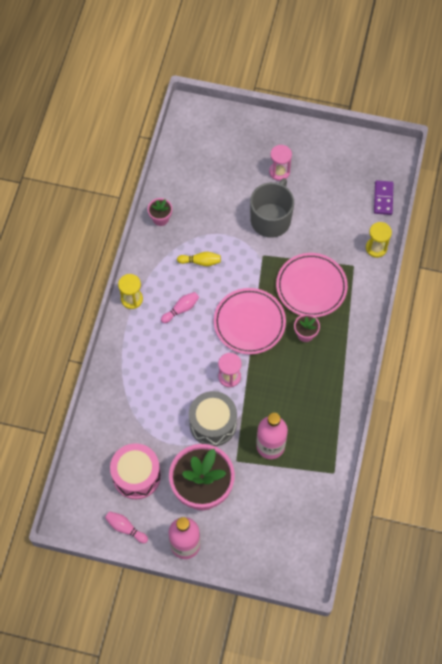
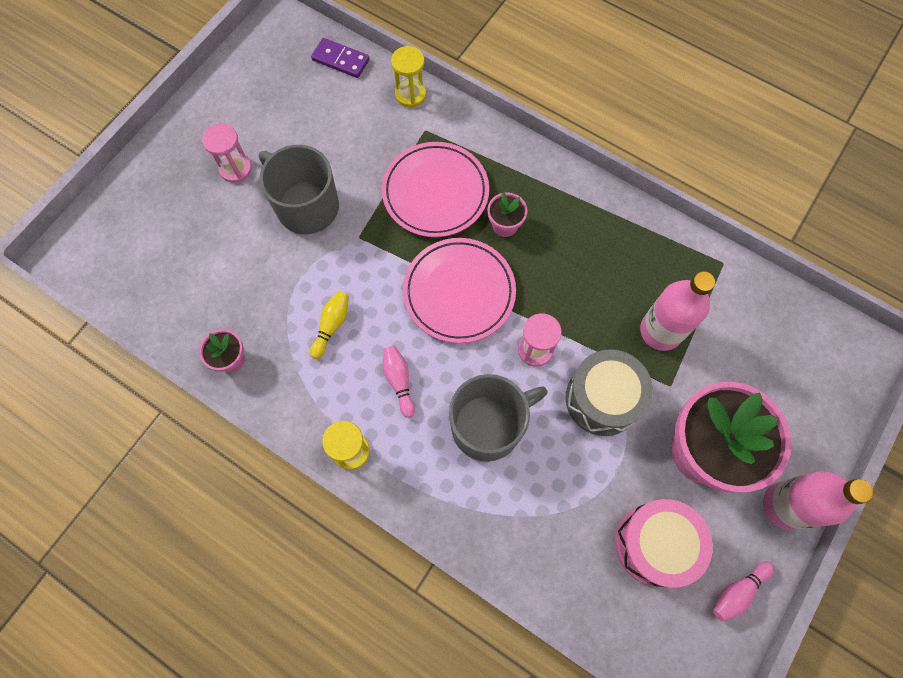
camera: 70 degrees left, 5 degrees up
none -> grey mug [449,374,548,462]

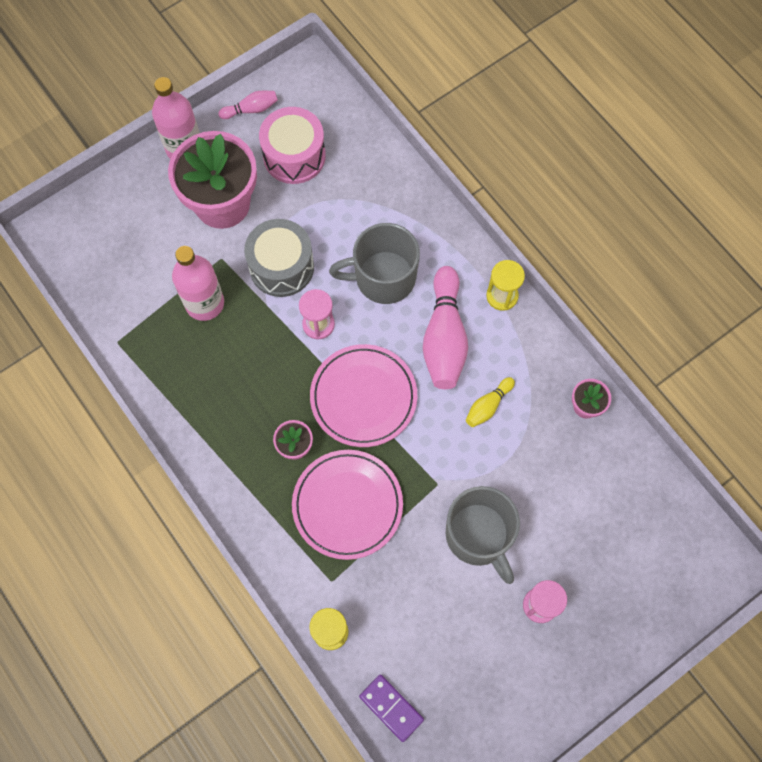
camera: 160 degrees left, 0 degrees up
pink bowling pin [383,346,415,418] -> pink bowling pin [423,266,468,389], size x2.02

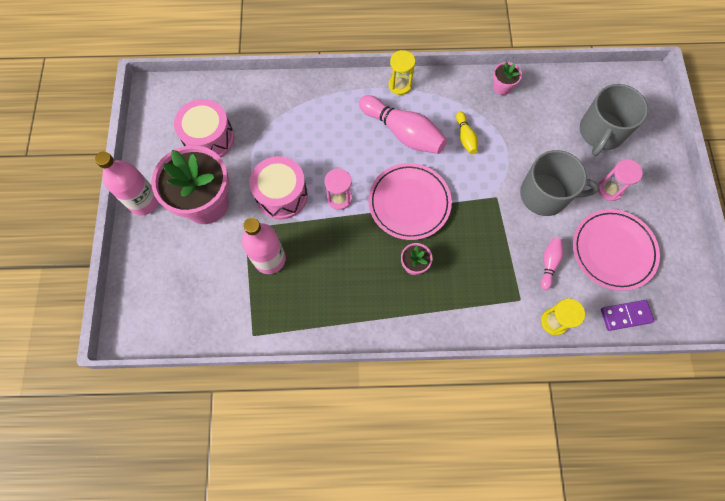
camera: 55 degrees left, 0 degrees up
pink bowling pin [218,91,278,119] -> pink bowling pin moved to [541,237,563,290]
grey drum [244,219,314,297] -> pink drum [249,156,308,219]
pink plate [292,450,403,560] -> pink plate moved to [573,209,660,291]
grey mug [329,223,420,304] -> grey mug moved to [580,84,648,156]

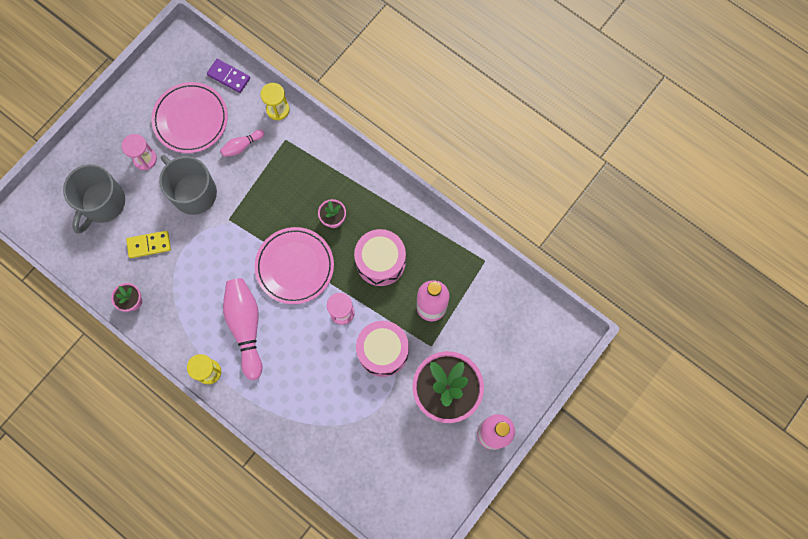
camera: 140 degrees left, 5 degrees up
pink drum [174,99,234,158] -> pink drum moved to [354,229,406,286]
yellow bowling pin [456,112,478,154] -> none
grey mug [580,84,648,156] -> grey mug turned 135 degrees clockwise [63,164,125,234]
none -> yellow domino [126,231,171,258]

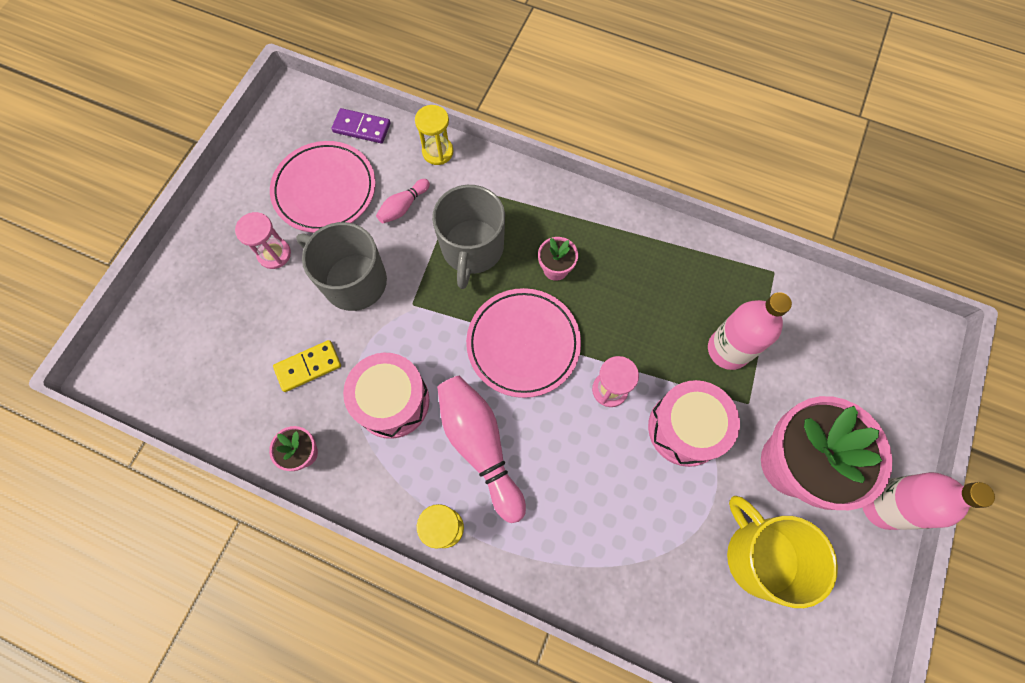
camera: 15 degrees left, 5 degrees down
grey mug [63,164,125,234] -> grey mug moved to [432,185,505,289]
pink drum [354,229,406,286] -> pink drum moved to [343,353,430,439]
none -> yellow mug [727,496,838,608]

